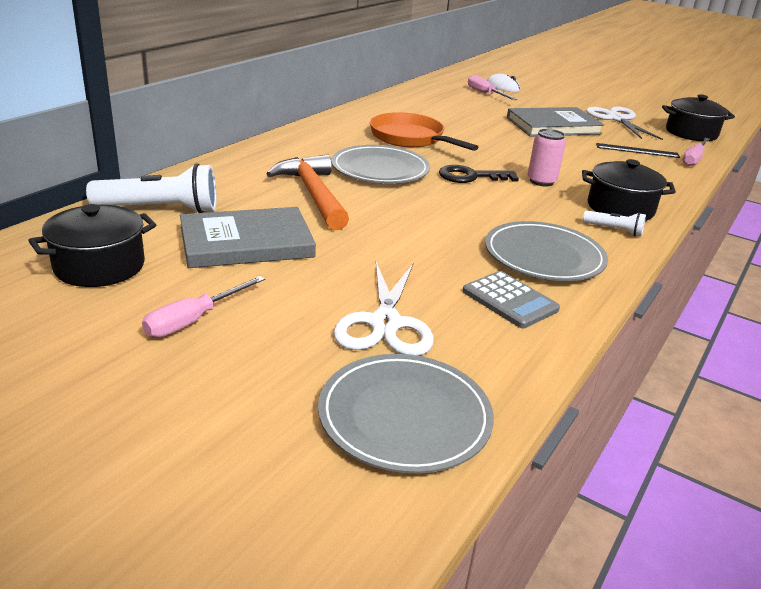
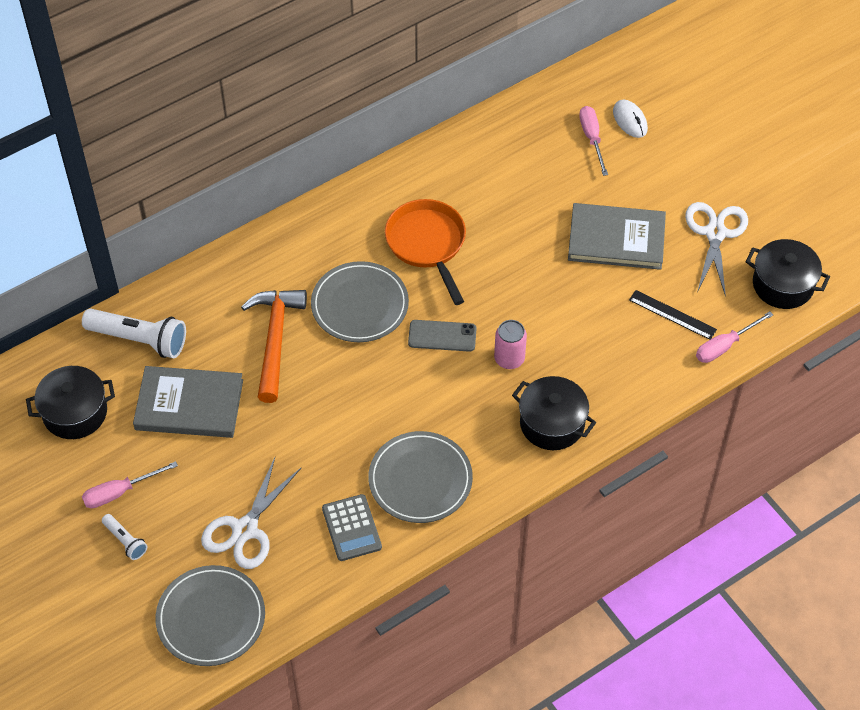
camera: 25 degrees right, 25 degrees up
black key [439,165,519,183] -> grey phone [408,320,477,352]
white flashlight [583,211,646,237] -> white flashlight moved to [102,514,147,560]

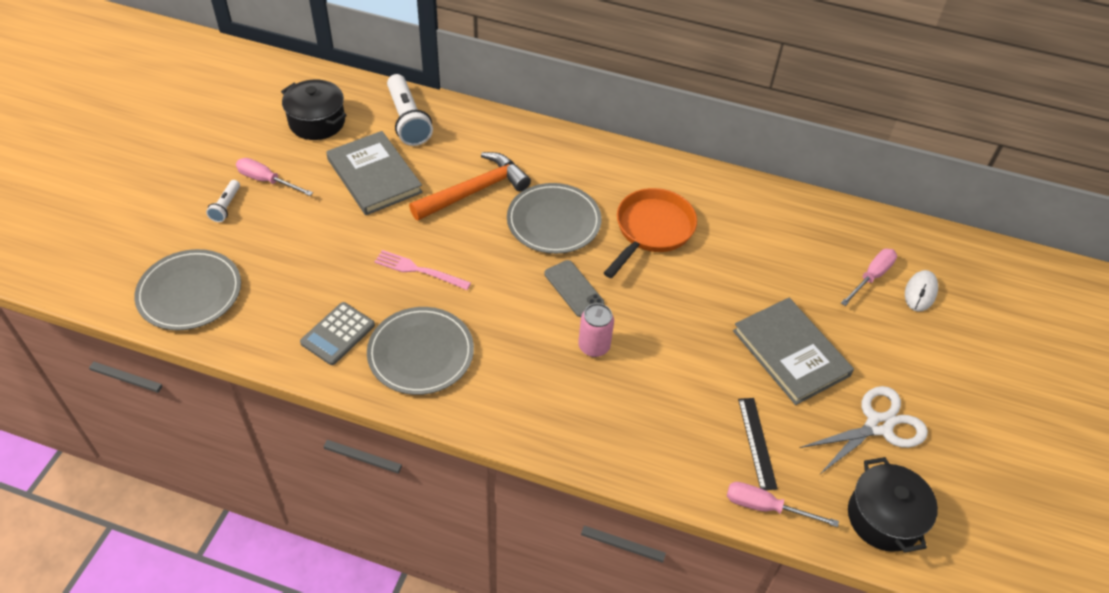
camera: 50 degrees right, 5 degrees down
white scissors [201,457,302,569] -> none
black pot [512,376,596,450] -> none
none -> pink fork [374,250,471,290]

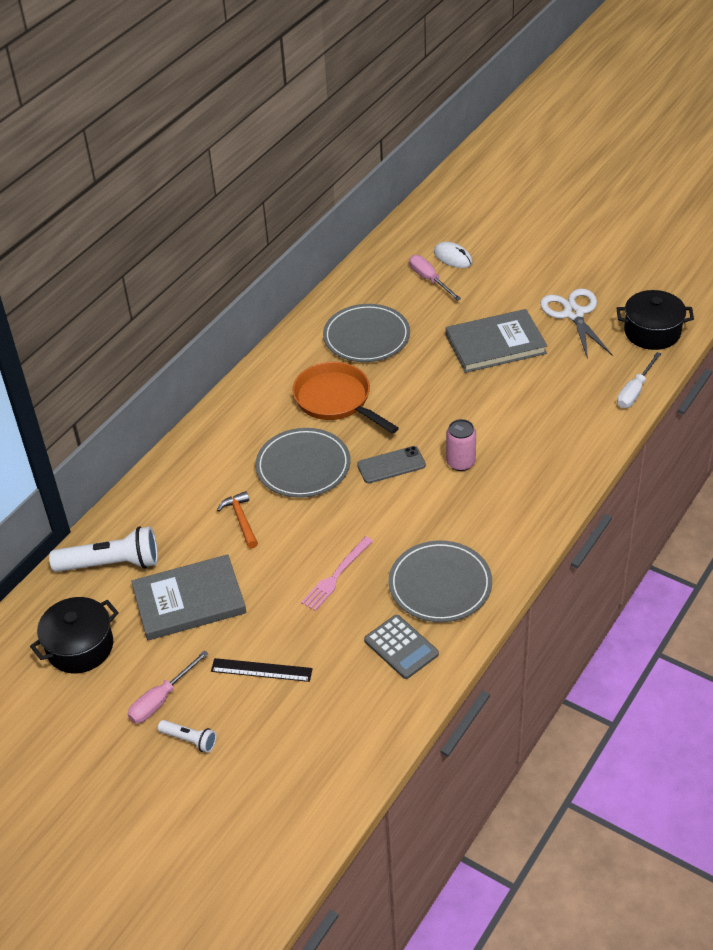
camera: 70 degrees left, 5 degrees down
grey plate [134,249,241,330] -> grey plate moved to [323,304,410,362]
orange hammer [409,152,531,220] -> orange hammer [217,491,258,549], size x0.54
pink screwdriver [727,482,839,527] -> white screwdriver [617,352,661,408]
black ruler [738,398,778,490] -> black ruler moved to [211,658,313,682]

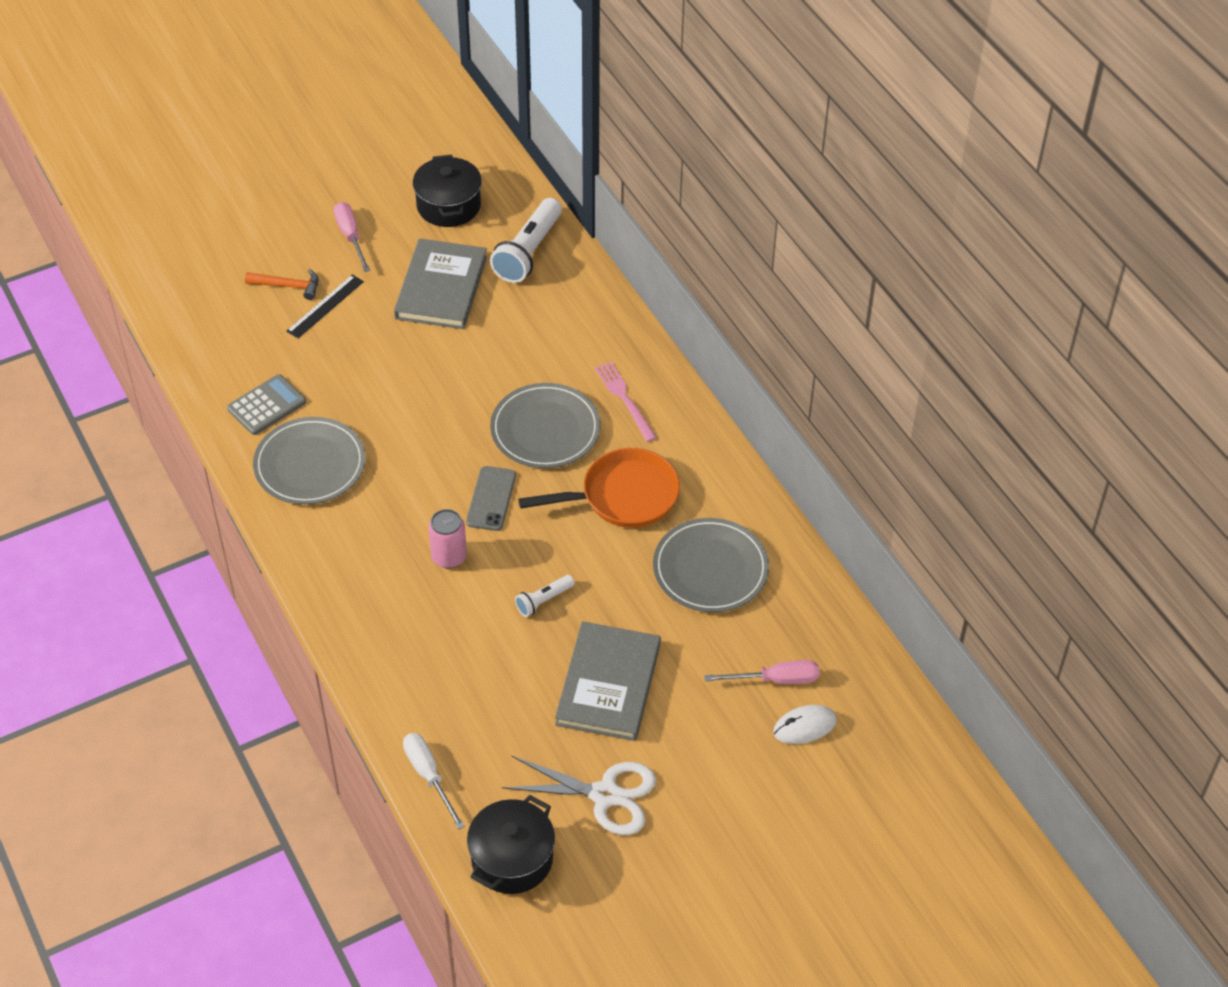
camera: 115 degrees right, 5 degrees up
white flashlight [158,720,216,753] -> white flashlight moved to [515,575,574,617]
orange hammer [217,491,258,549] -> orange hammer moved to [245,269,318,300]
pink fork [301,536,373,611] -> pink fork moved to [595,361,657,442]
grey calculator [364,615,439,679] -> grey calculator turned 150 degrees clockwise [227,374,306,435]

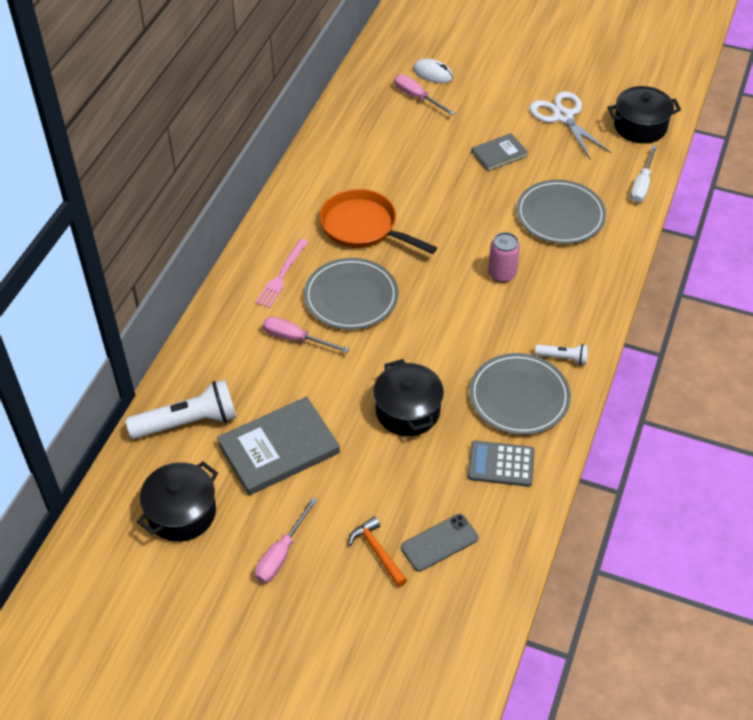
camera: 130 degrees left, 0 degrees up
black ruler [286,275,364,339] -> none
grey phone [466,466,516,531] -> grey phone moved to [401,514,478,572]
white flashlight [515,575,574,617] -> white flashlight moved to [535,344,588,365]
grey book [555,621,661,741] -> grey book [471,133,528,172], size x0.56
grey plate [653,518,769,612] -> grey plate moved to [516,180,606,244]
none -> pink screwdriver [263,316,350,353]
none -> black pot [373,359,444,436]

